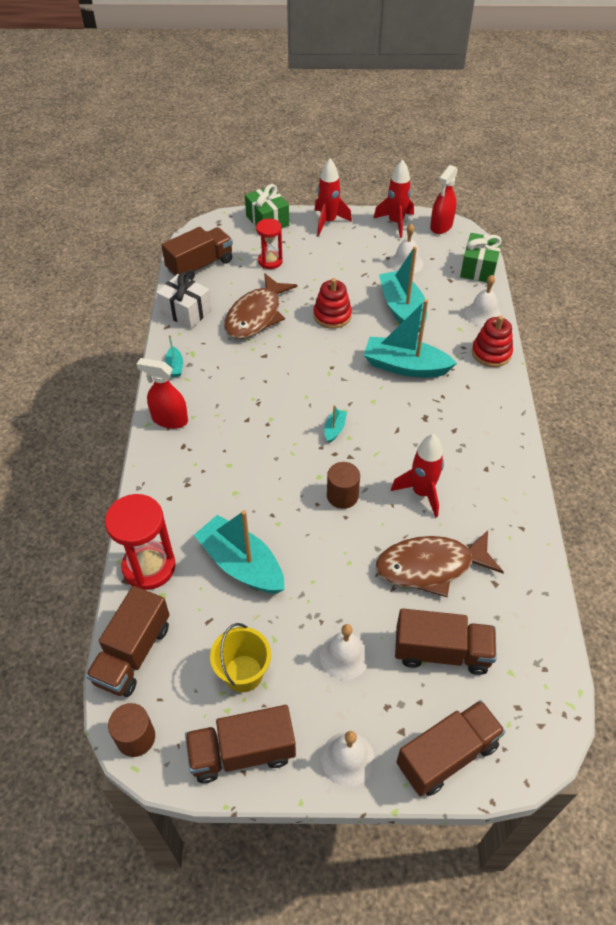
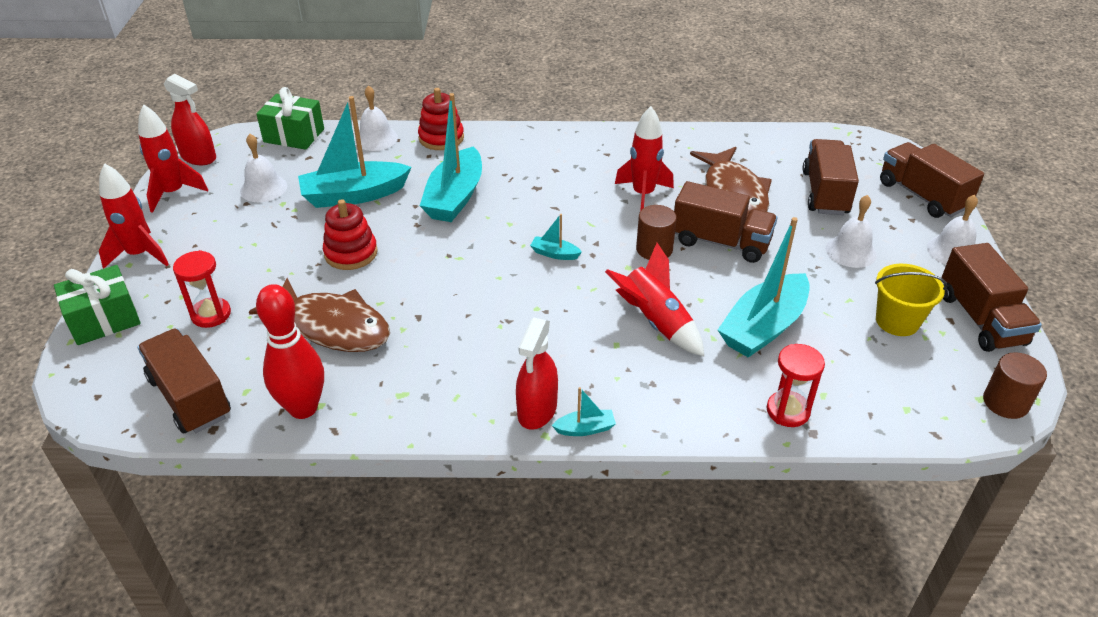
camera: 90 degrees left, 10 degrees down
brown truck [86,586,170,697] -> brown truck moved to [674,181,778,263]
red hourglass [105,494,176,590] -> red hourglass [767,344,825,427], size x0.63
white gift [156,272,212,329] -> red bowling pin [256,284,324,419]
turquoise boat [165,335,183,377] -> turquoise boat moved to [552,387,616,436]
none -> red rocket [605,243,704,356]

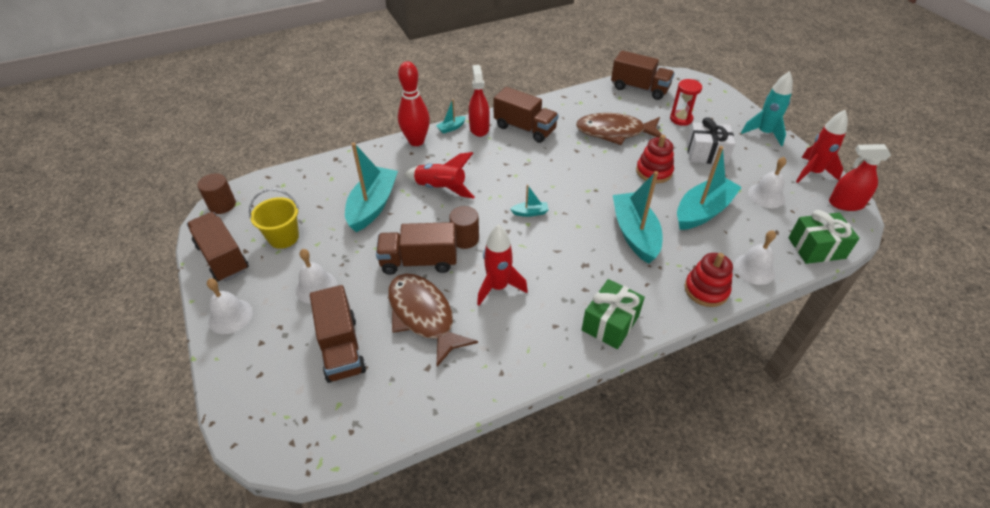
camera: 155 degrees right, 5 degrees up
green gift [54,265,141,345] -> green gift moved to [582,279,645,349]
red rocket [99,163,169,269] -> turquoise rocket [741,71,793,146]
red bowling pin [256,284,324,419] -> red bowling pin moved to [398,61,430,146]
red hourglass [767,344,825,427] -> none
brown truck [880,142,984,218] -> brown truck moved to [494,87,559,143]
none -> white gift [687,117,735,165]

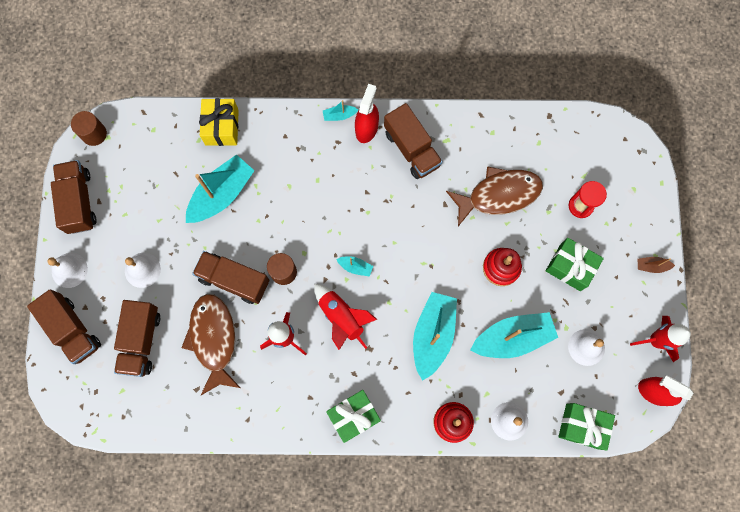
camera: 25 degrees right, 30 degrees up
yellow bucket [249,189,299,249] -> none
red bowling pin [398,61,430,146] -> none
red rocket [404,152,475,199] -> red rocket moved to [314,284,378,350]
brown fish [576,113,662,145] -> brown fish turned 135 degrees clockwise [446,166,543,226]
brown truck [611,50,675,100] -> brown truck moved to [27,289,101,364]
white gift [687,117,735,165] -> green gift [546,238,604,291]
turquoise rocket [741,71,793,146] -> brown boat [638,257,675,273]
none -> yellow gift [199,98,239,146]

